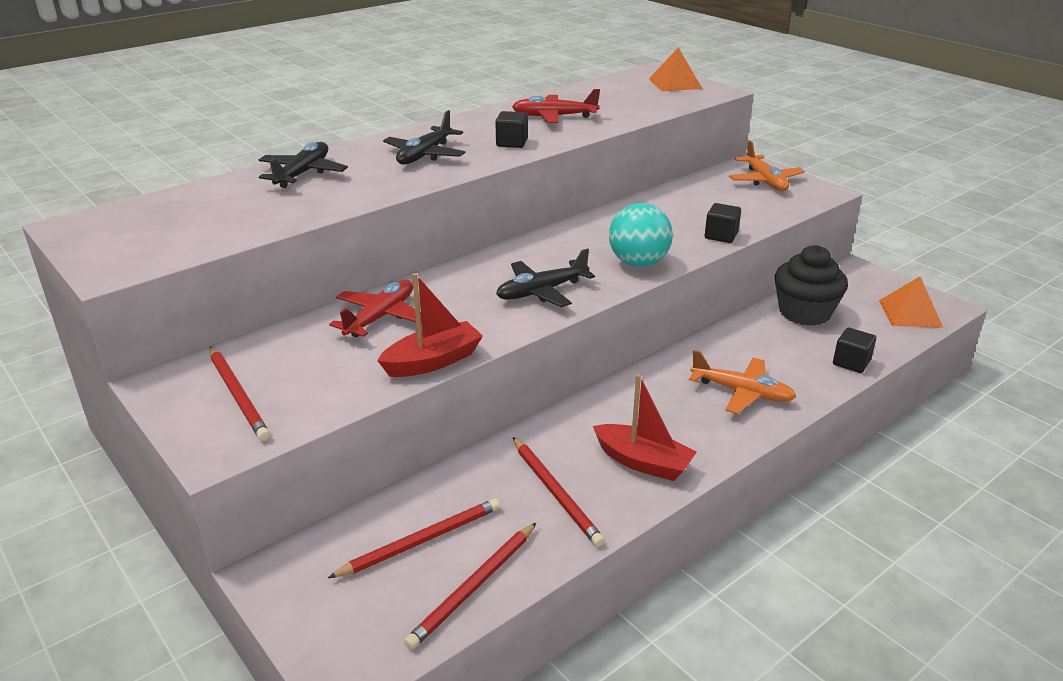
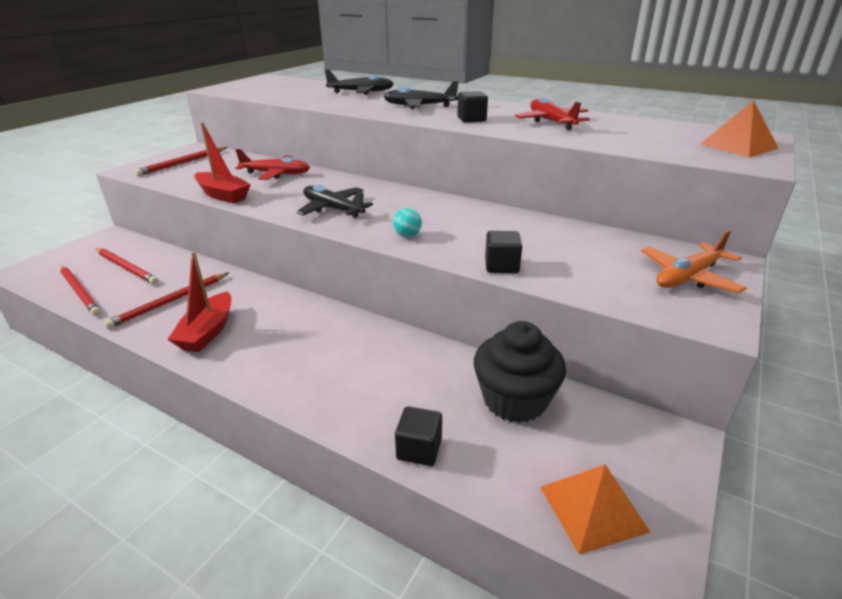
camera: 70 degrees right, 0 degrees up
red pencil [404,523,536,650] -> red pencil turned 150 degrees counterclockwise [60,266,101,316]
turquoise ball [609,203,673,267] -> turquoise ball [393,208,422,237], size x0.48
orange plane [689,350,797,414] -> none

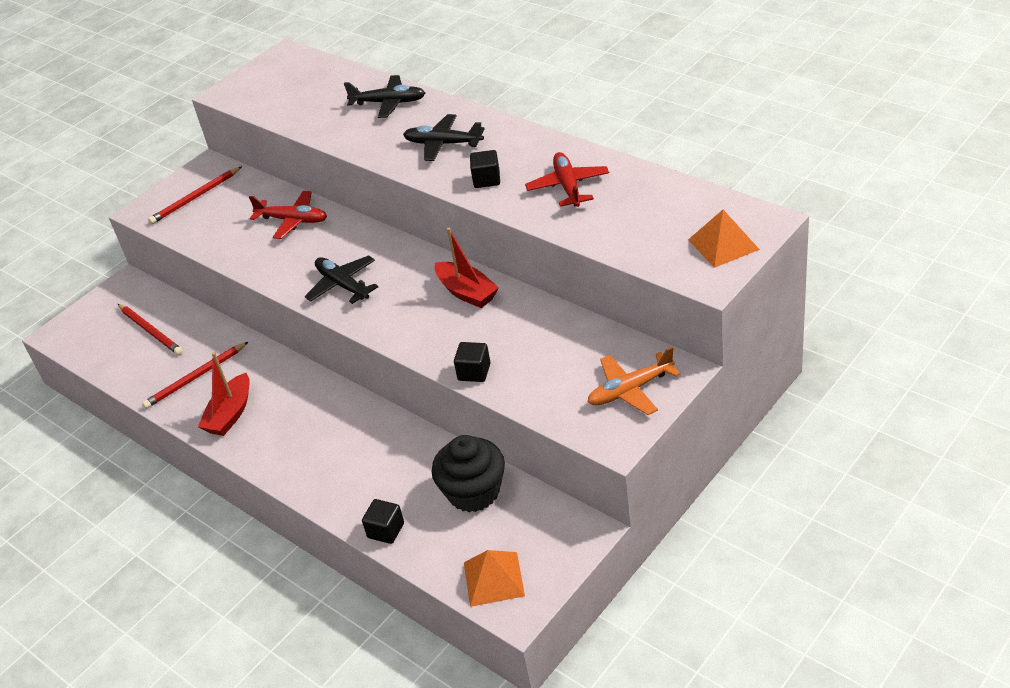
camera: 15 degrees right, 10 degrees up
red pencil [60,266,101,316] -> none
red boat [194,122,251,203] -> red boat moved to [435,228,499,308]
turquoise ball [393,208,422,237] -> none

